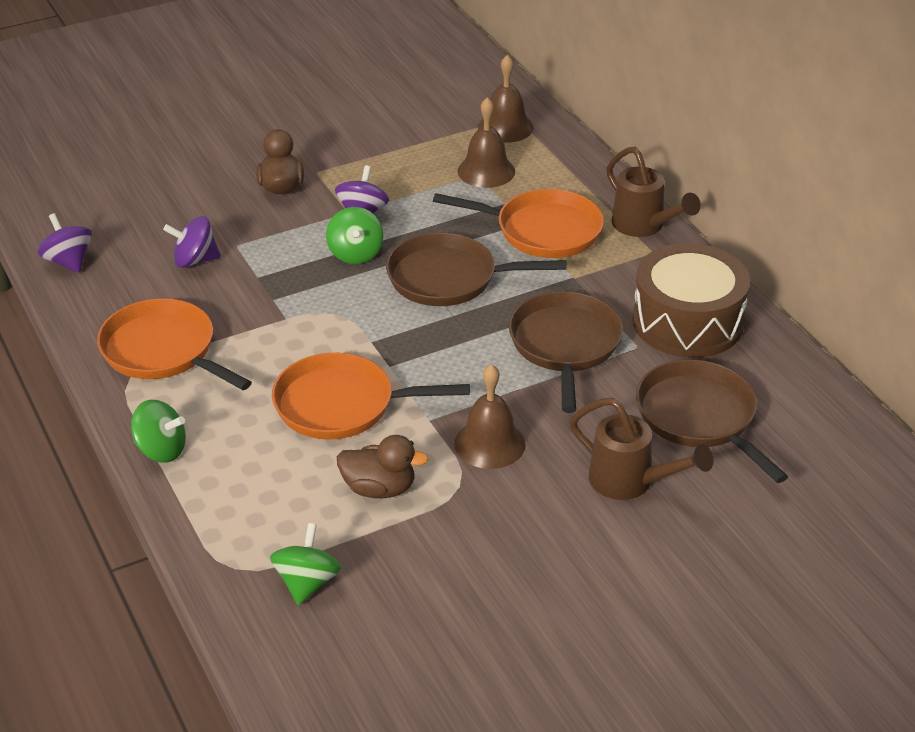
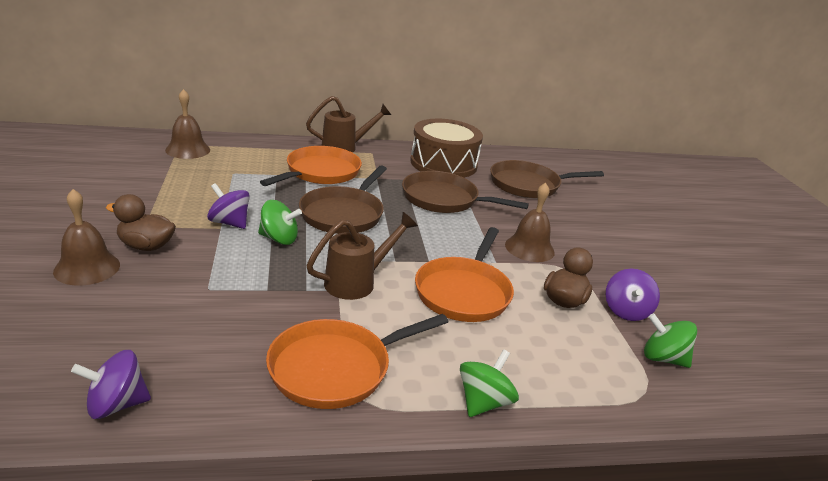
camera: 75 degrees left, 10 degrees down
purple spinning top [163,216,221,268] -> purple spinning top moved to [606,268,660,321]
brown bell [457,97,515,188] -> brown bell moved to [53,189,120,285]
brown watering can [570,398,714,500] -> brown watering can moved to [306,212,418,300]

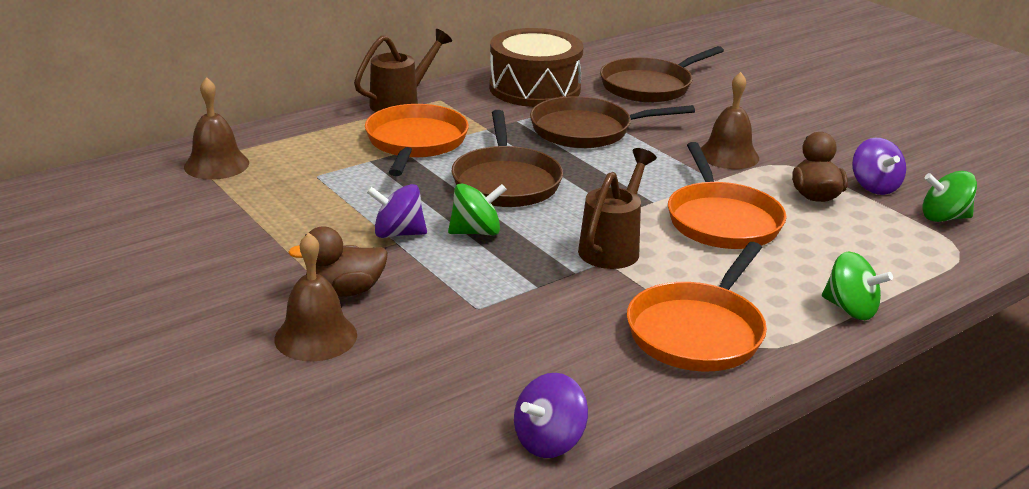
camera: 25 degrees left, 0 degrees up
green spinning top [460,349,519,417] -> green spinning top turned 120 degrees clockwise [822,251,893,320]

